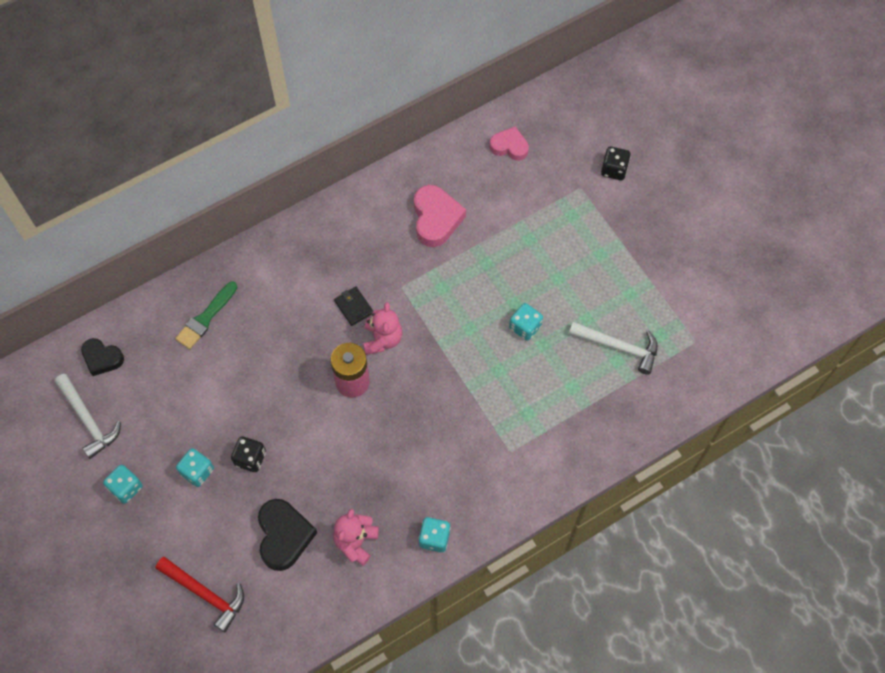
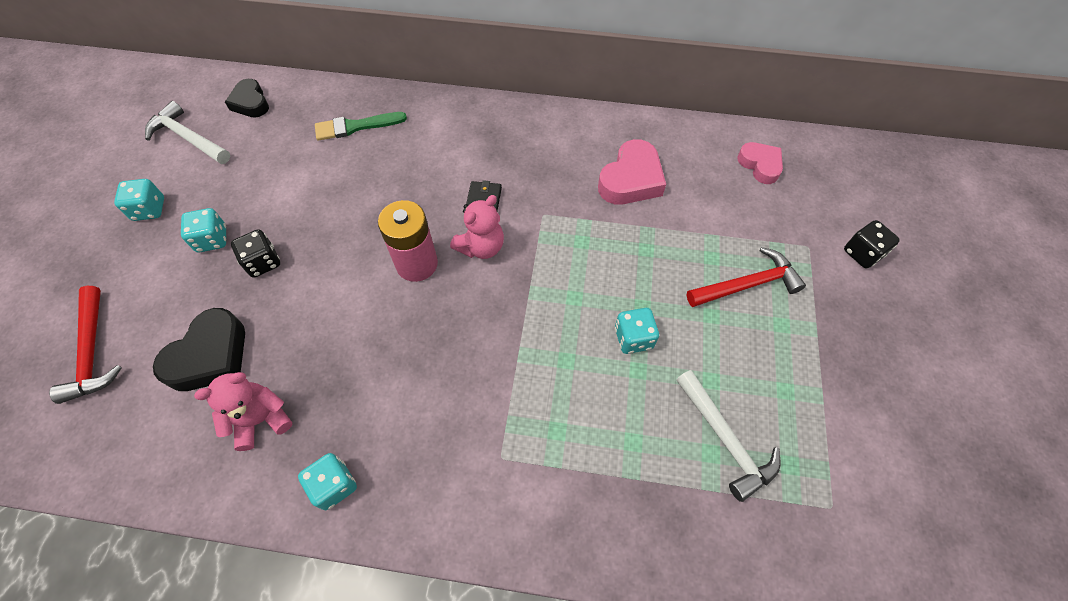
camera: 40 degrees right, 5 degrees down
white hammer [55,374,121,459] -> white hammer turned 120 degrees clockwise [145,101,230,164]
none -> red hammer [687,247,806,307]

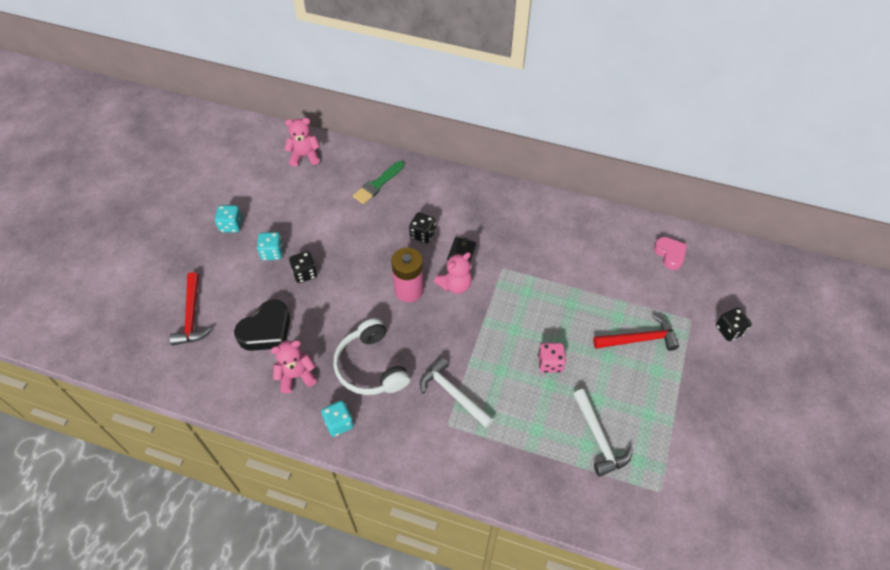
camera: 10 degrees right, 5 degrees down
white hammer [145,101,230,164] -> white hammer moved to [420,357,494,428]
black heart [225,79,269,118] -> pink teddy bear [285,118,320,167]
green brush [315,112,407,141] -> green brush turned 45 degrees counterclockwise [353,161,404,204]
pink heart [598,139,666,205] -> none
turquoise dice [615,308,659,354] -> pink dice [538,343,566,373]
none -> white headphones [333,318,410,395]
none -> black dice [409,212,436,243]

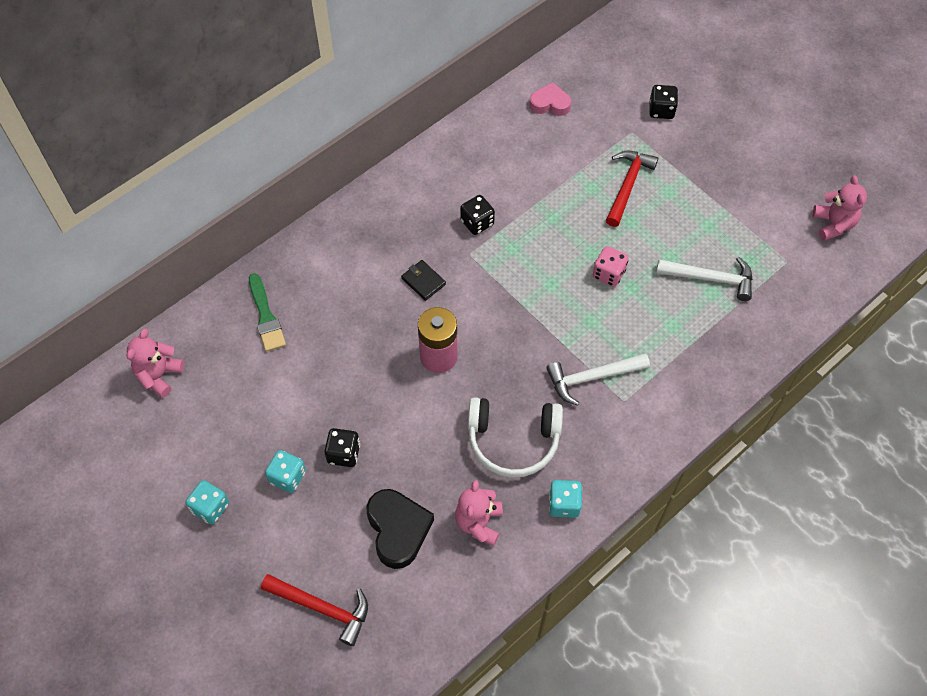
camera: 60 degrees left, 5 degrees up
black dice [409,212,436,243] -> black dice moved to [460,195,495,235]
pink teddy bear [434,252,472,294] -> pink teddy bear moved to [813,175,867,241]

